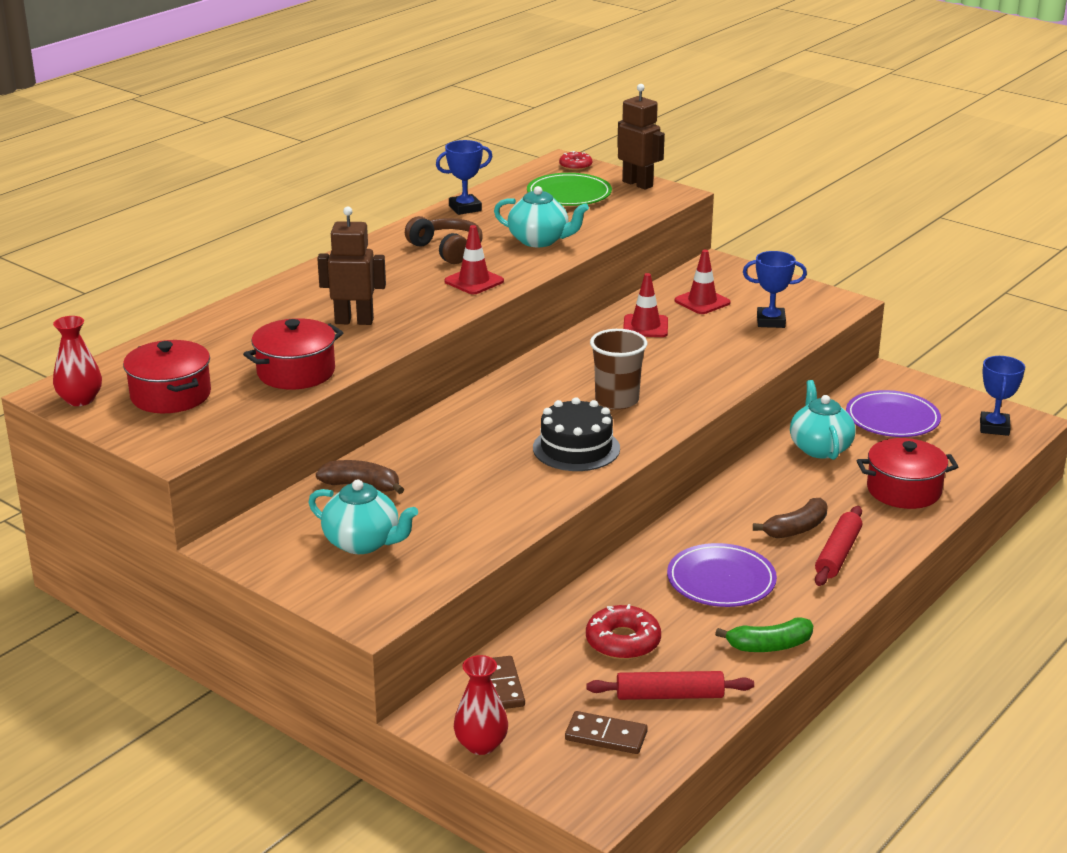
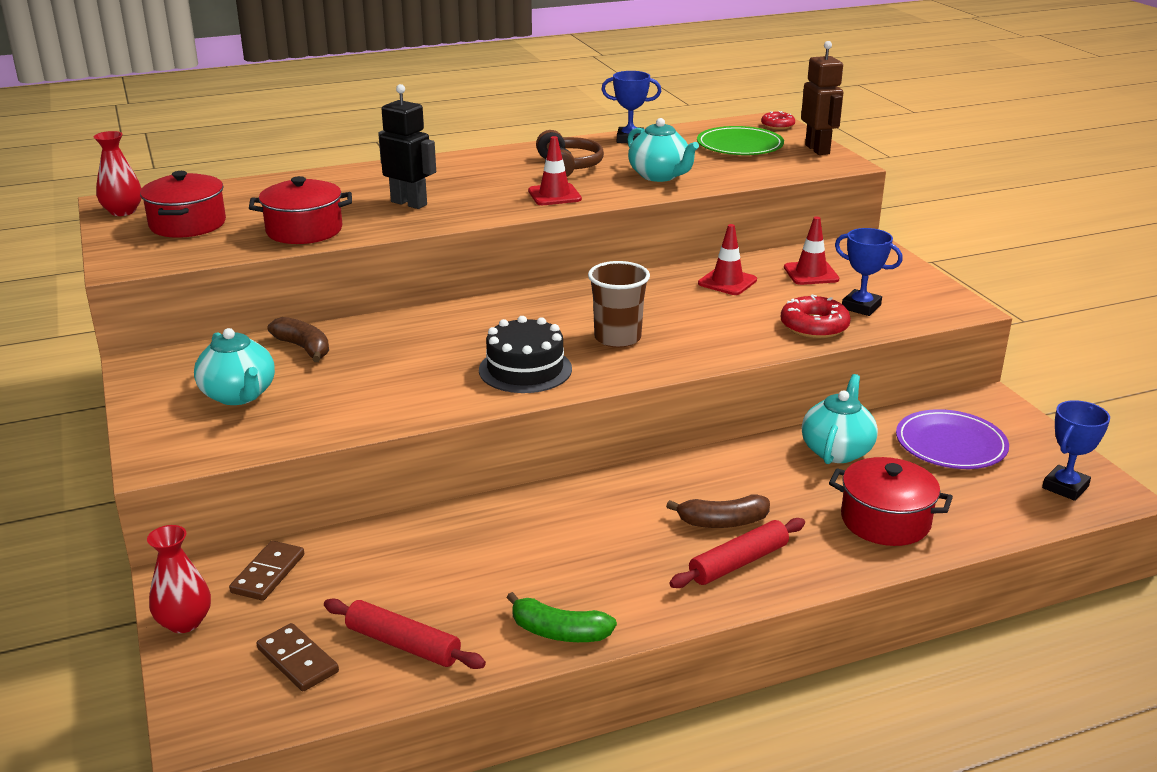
camera: 30 degrees right, 0 degrees up
brown robot [317,206,386,325] -> black robot [378,84,436,209]
red donut [586,604,661,660] -> red donut moved to [781,294,851,339]
purple plate [667,543,777,607] -> none

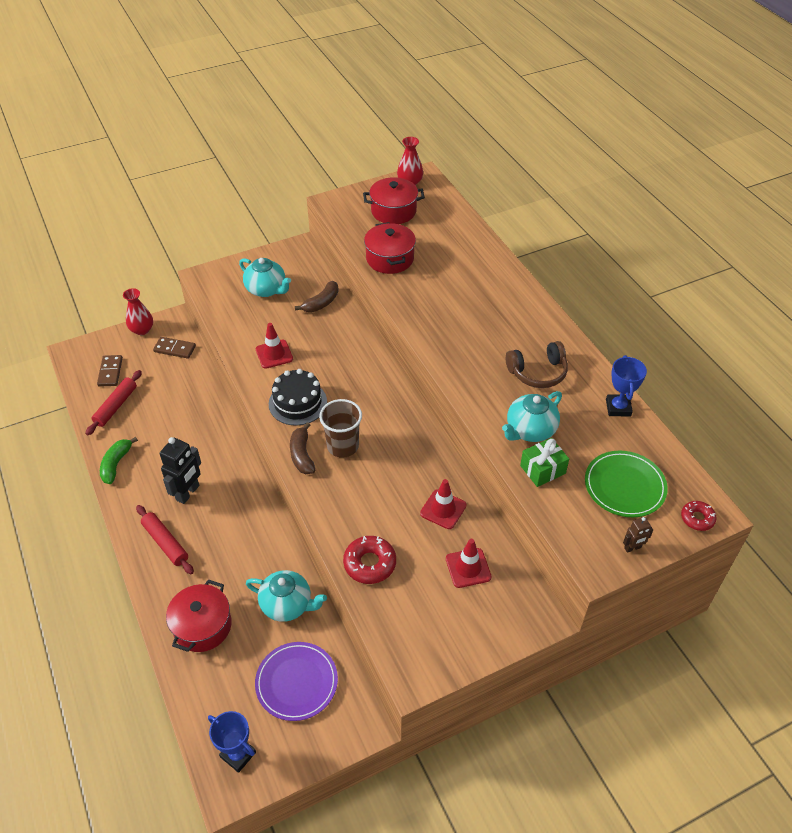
camera: 85 degrees right, 20 degrees up
turquoise teapot [194,328,275,405] -> turquoise teapot turned 105 degrees counterclockwise [239,258,291,297]
brown domino [256,623,339,691] -> brown domino turned 45 degrees counterclockwise [97,355,123,387]
black robot [378,84,436,209] -> black robot moved to [160,437,201,504]
red traffic cone [528,136,582,205] -> red traffic cone moved to [256,323,293,369]
brown banana [666,494,770,528] -> brown banana moved to [290,422,315,474]
brown robot [801,41,843,155] -> brown robot [623,517,653,553], size x0.51
blue trophy [835,228,903,316] -> none
none -> green gift [520,438,569,487]

